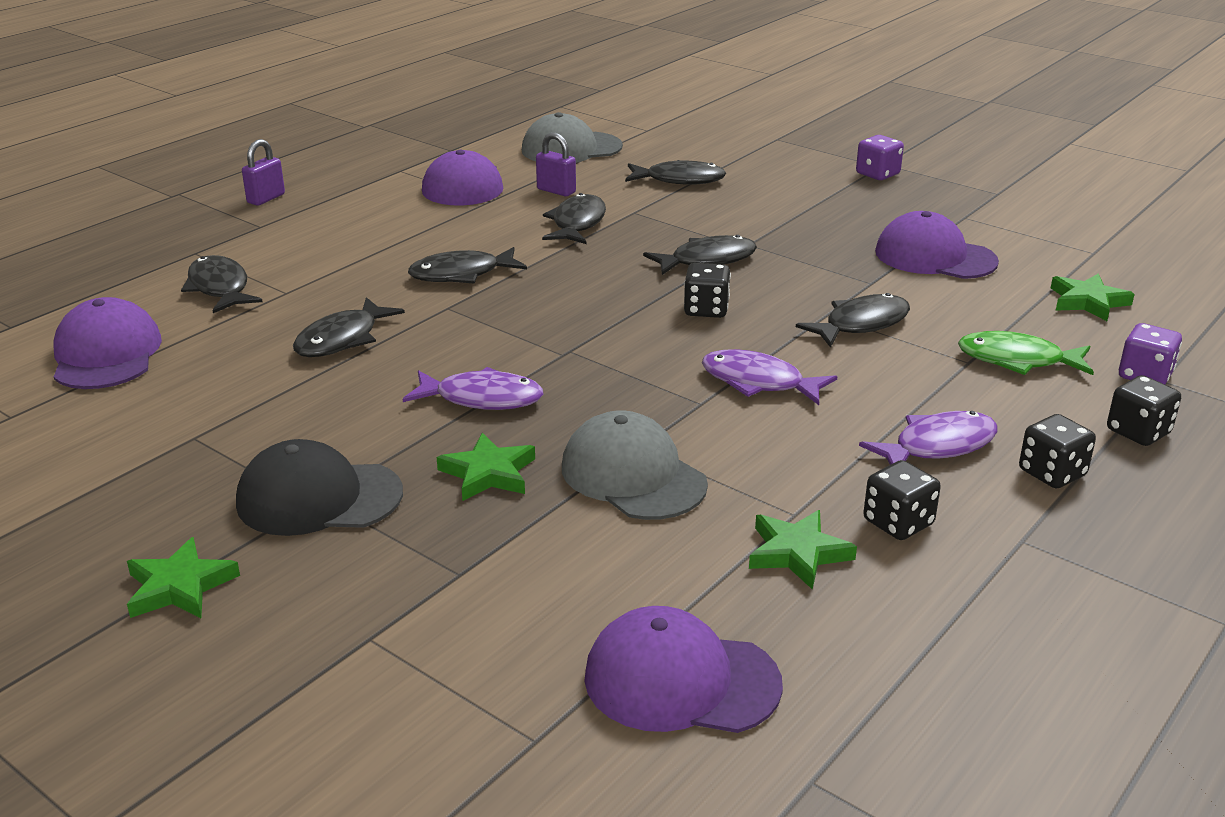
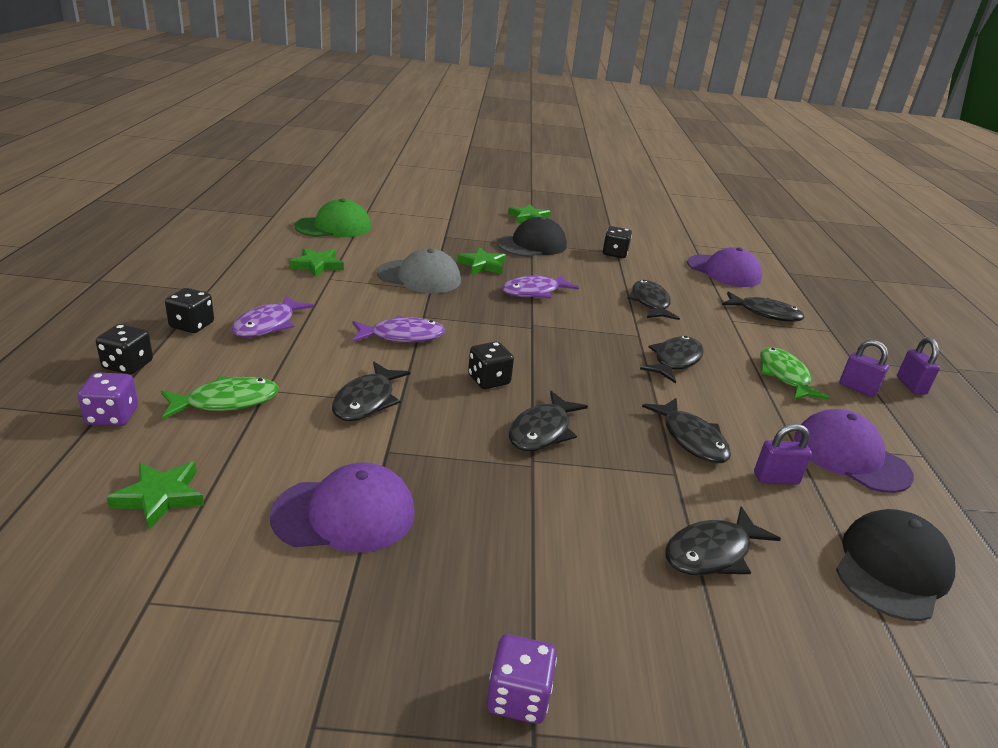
camera: 140 degrees right, 0 degrees up
grey cap [522,112,623,163] -> black cap [836,509,956,621]
purple cap [584,606,783,733] -> green cap [294,199,371,237]
black dice [863,460,941,540] -> black dice moved to [603,226,632,258]
none -> green fish [760,347,830,400]
none -> purple padlock [839,340,889,397]

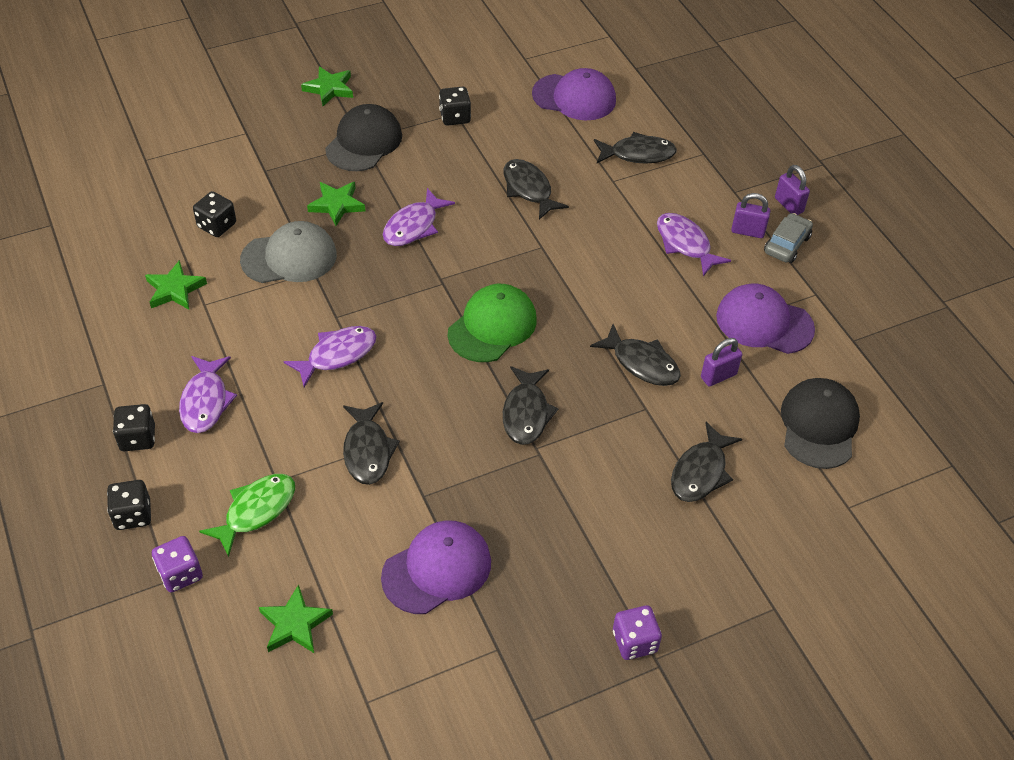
camera: 25 degrees left, 20 degrees up
green cap [294,199,371,237] -> green cap moved to [448,284,537,362]
black dice [468,342,514,389] -> black dice moved to [193,191,236,237]
black fish [640,336,704,384] -> none
green fish [760,347,830,400] -> purple fish [657,213,731,276]
none -> grey car [764,213,813,263]

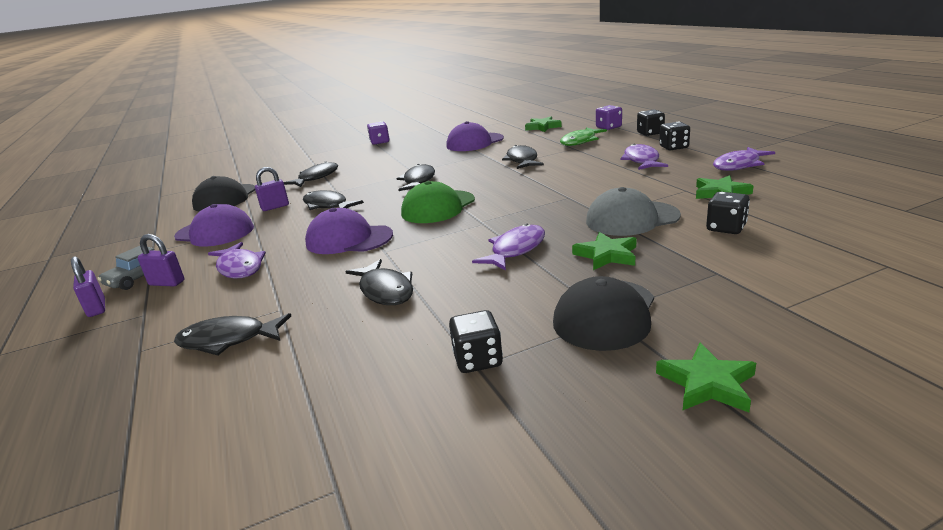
camera: 175 degrees left, 25 degrees down
purple fish [283,326,377,387] -> purple fish moved to [713,147,775,171]
purple cap [532,68,616,120] -> purple cap moved to [305,208,393,254]

